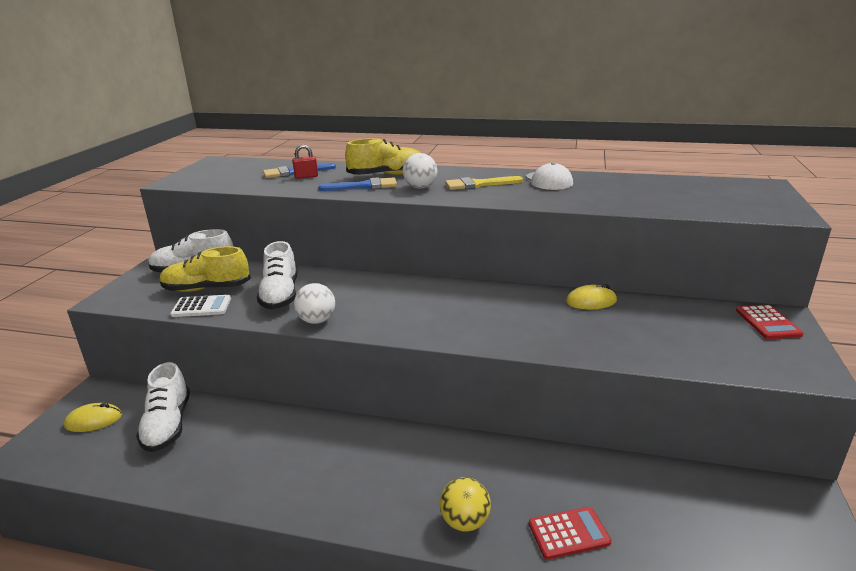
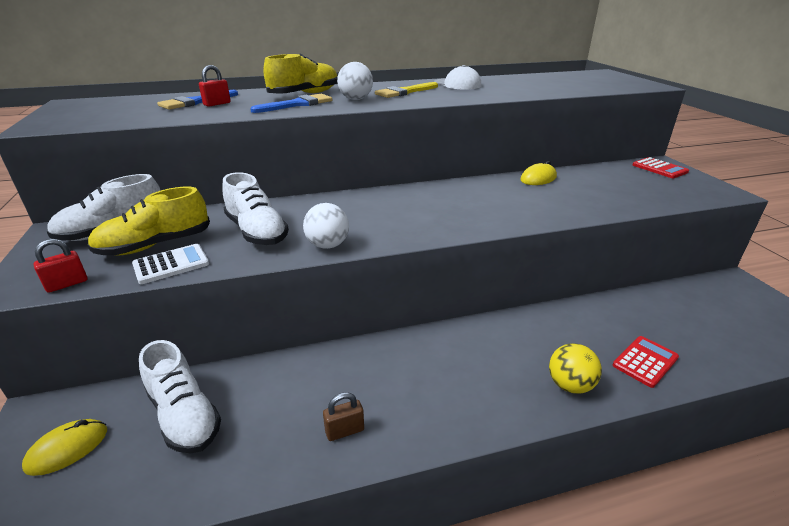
camera: 30 degrees left, 5 degrees up
none -> red padlock [33,239,88,293]
none -> brown padlock [323,392,364,441]

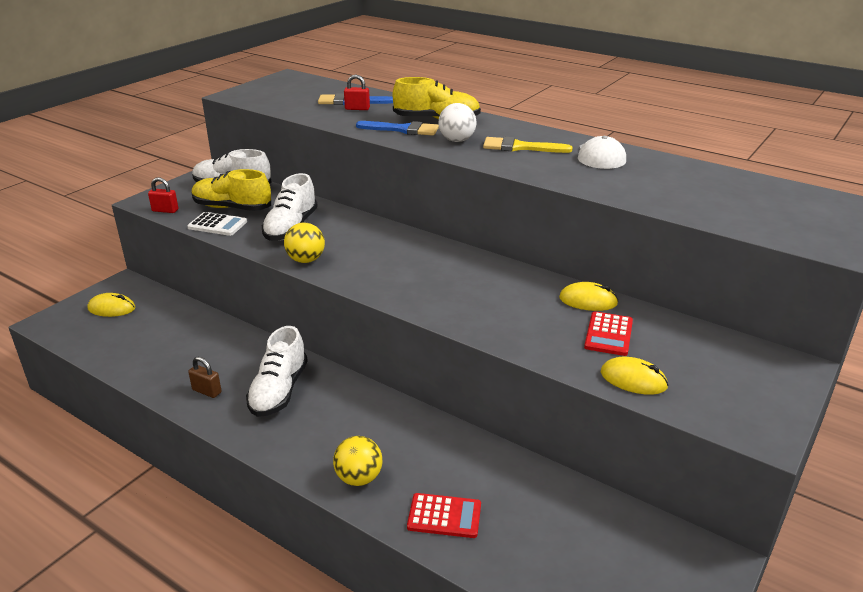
camera: 50 degrees right, 0 degrees up
white shoe [139,340,221,454] -> white shoe moved to [246,326,308,417]
white ball [303,203,349,249] -> yellow ball [284,222,325,263]
red calculator [633,157,689,178] -> red calculator moved to [584,311,633,356]
none -> yellow mouse [601,357,669,395]

